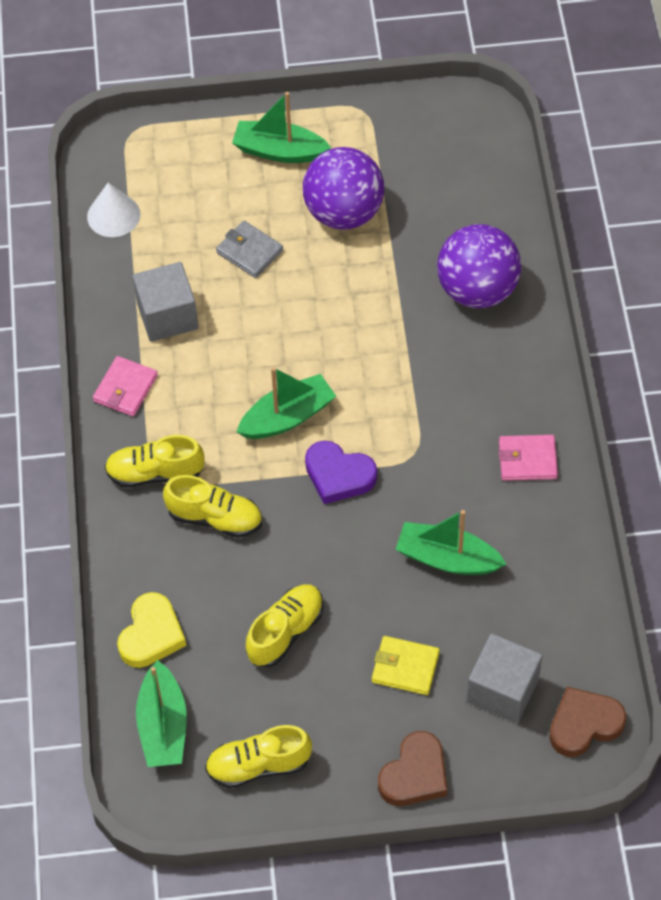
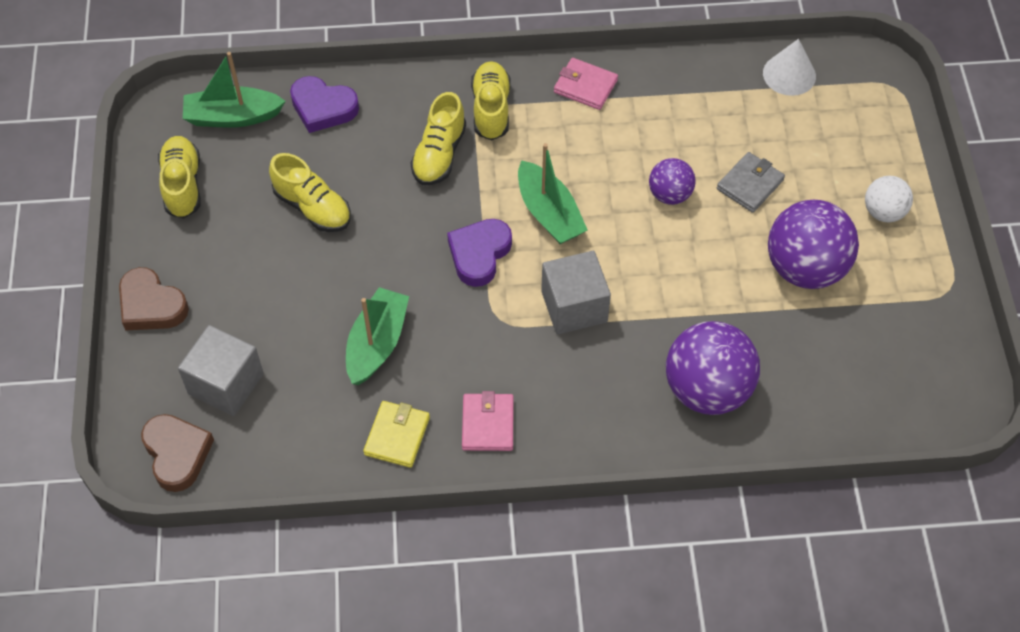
camera: 90 degrees right, 0 degrees up
yellow heart [117,592,186,668] -> purple heart [290,76,359,133]
grey cube [132,262,198,342] -> grey cube moved to [541,251,611,334]
green boat [232,92,331,163] -> white ball [865,176,913,222]
yellow wallet [372,636,440,695] -> yellow wallet moved to [363,401,430,468]
none -> purple ball [649,158,696,205]

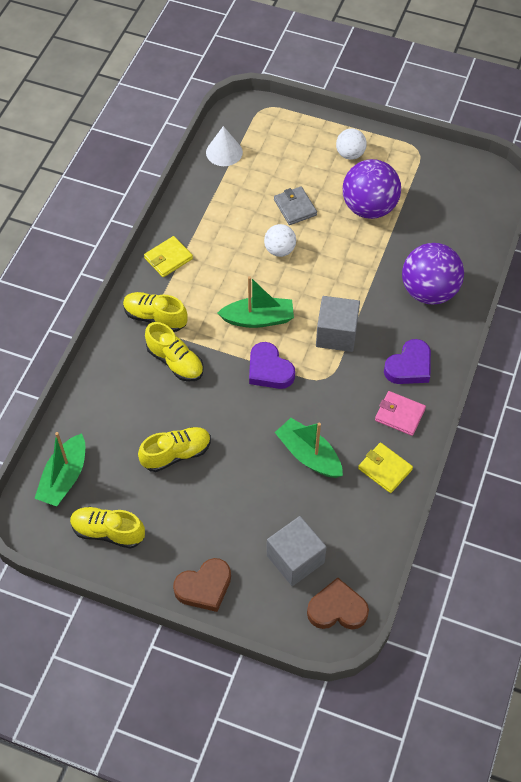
camera: 65 degrees left, 0 degrees up
purple heart [290,76,359,133] -> purple heart moved to [384,339,431,384]
pink wallet [554,58,618,110] -> yellow wallet [144,236,193,277]
purple ball [649,158,696,205] -> white ball [264,224,296,257]

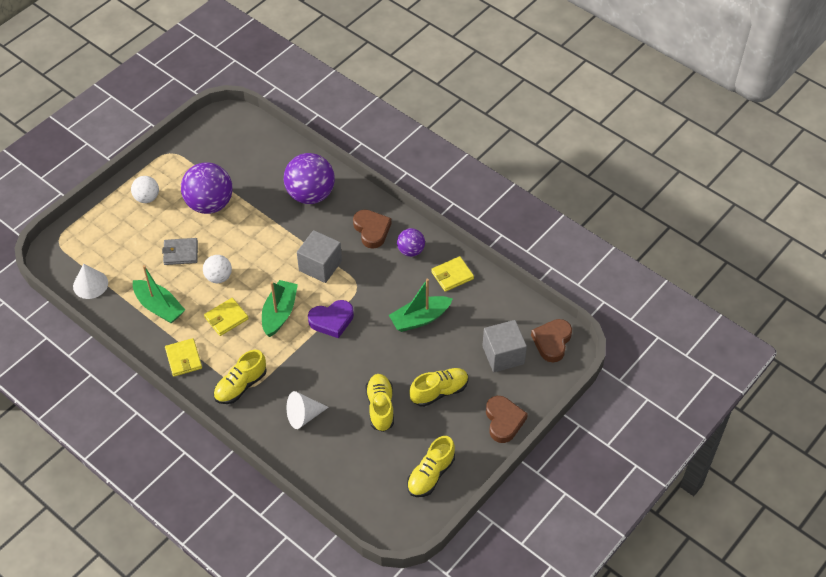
camera: 70 degrees left, 5 degrees down
green boat [34,432,85,507] -> green boat moved to [133,265,185,323]
yellow shoe [145,322,204,381] -> yellow shoe moved to [409,368,468,407]
pink wallet [375,391,426,436] -> purple ball [397,228,425,257]
purple heart [384,339,431,384] -> brown heart [353,209,391,249]
none -> yellow wallet [204,298,249,336]
none -> white cone [286,391,329,429]

